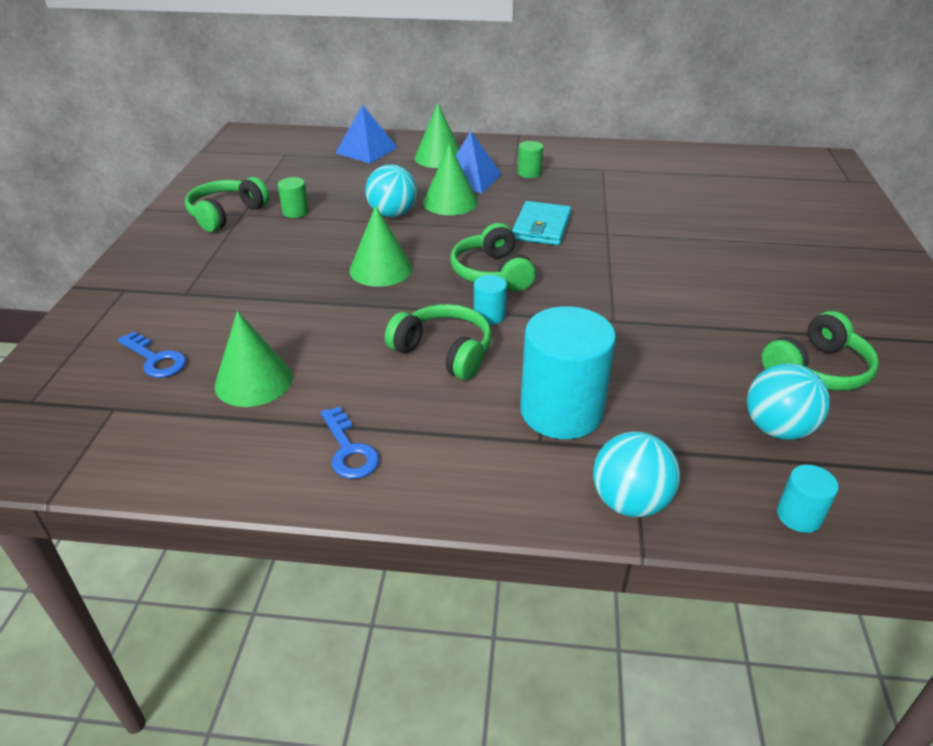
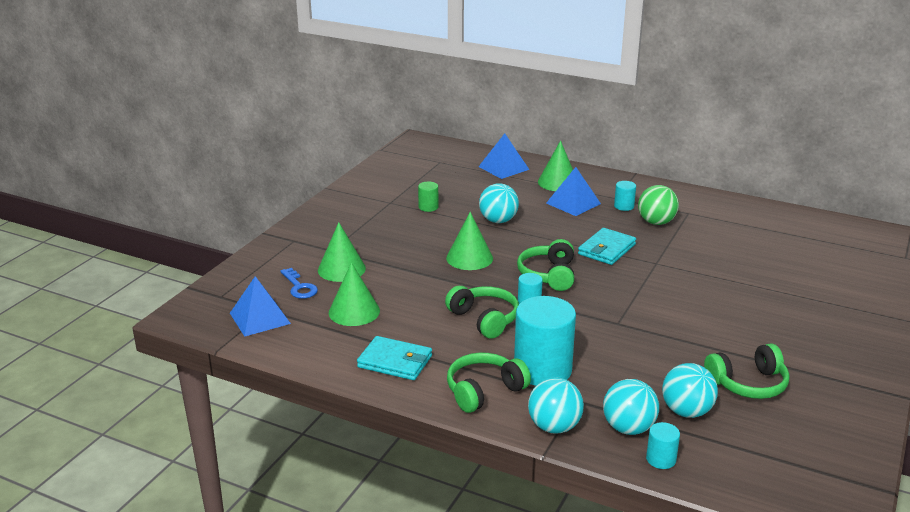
camera: 20 degrees right, 10 degrees down
green headphones [185,177,270,232] -> green headphones moved to [447,353,531,413]
blue key [321,406,380,479] -> turquoise wallet [357,336,432,380]
green cone [423,143,478,215] -> green cone moved to [318,222,366,282]
green cylinder [518,141,543,178] -> turquoise cylinder [614,181,636,211]
none -> blue pyramid [230,276,291,337]
none -> turquoise ball [603,379,659,435]
none -> green ball [638,185,679,225]

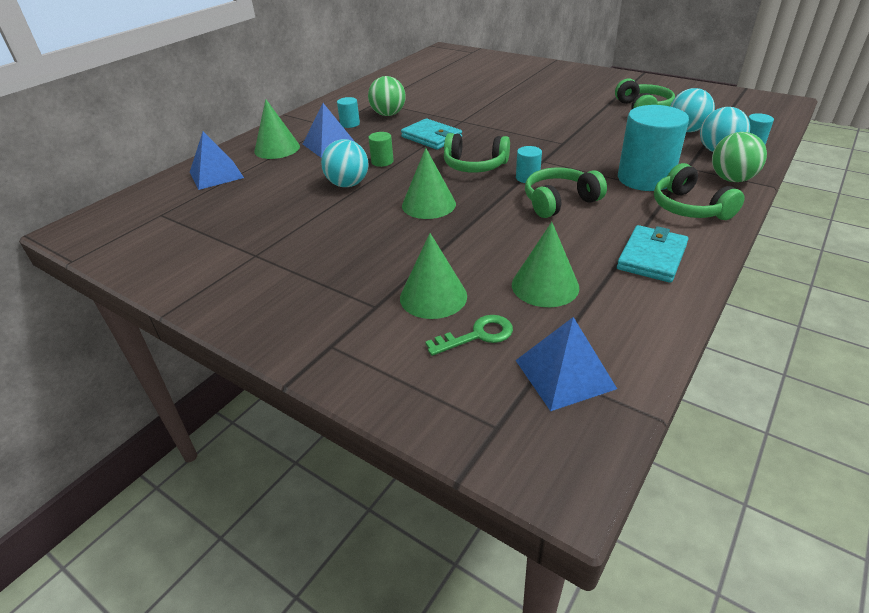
camera: 80 degrees left, 10 degrees up
blue key [280,268,318,299] -> green key [425,315,513,356]
green cylinder [418,182,439,212] -> green cylinder moved to [368,132,394,167]
turquoise ball [528,378,584,433] -> green ball [712,132,767,182]

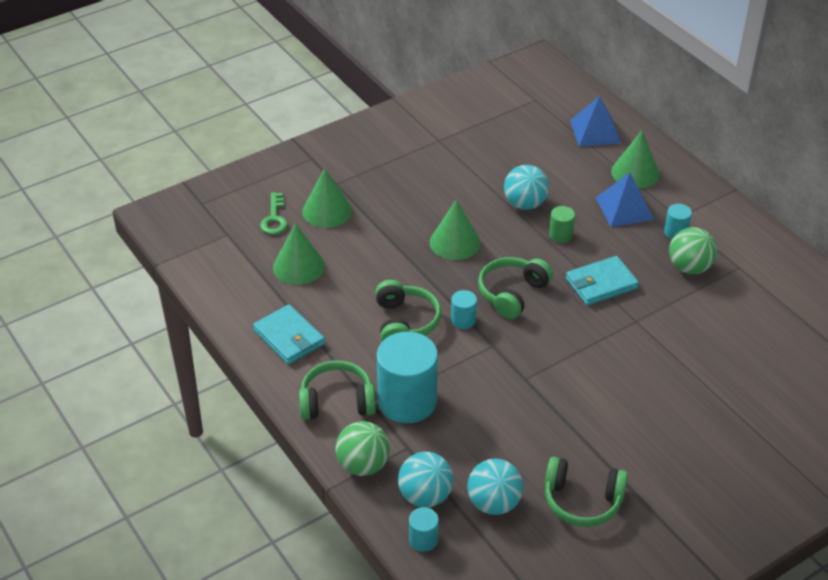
camera: 110 degrees right, 5 degrees up
blue pyramid [516,317,617,411] -> none

